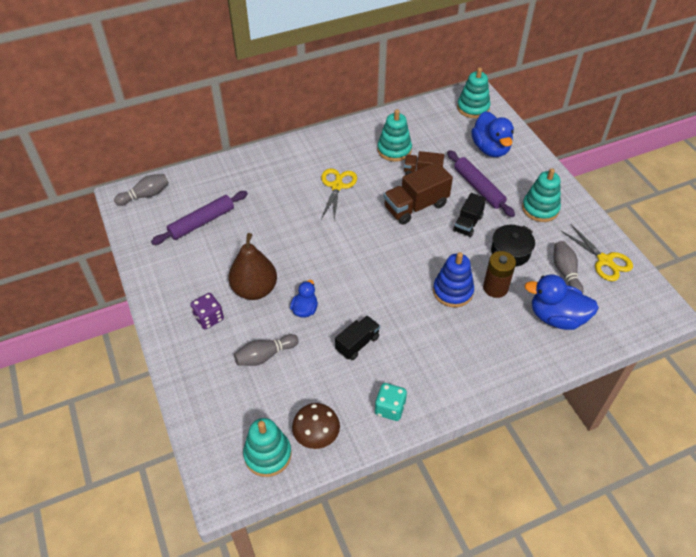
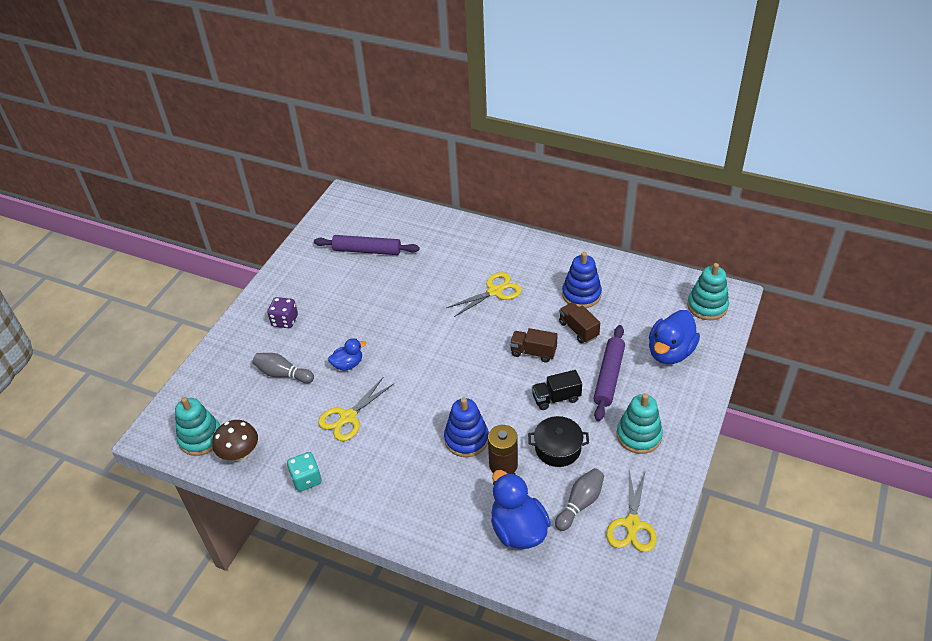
camera: 50 degrees right, 5 degrees down
grey bowling pin [114,174,169,206] -> none
brown pear [229,233,277,300] -> none
black truck [335,316,380,360] -> yellow scissors [318,378,394,441]
turquoise stacking toy [377,109,412,162] -> blue stacking toy [562,252,602,308]
brown truck [384,162,453,225] -> brown truck [510,328,558,363], size x0.62

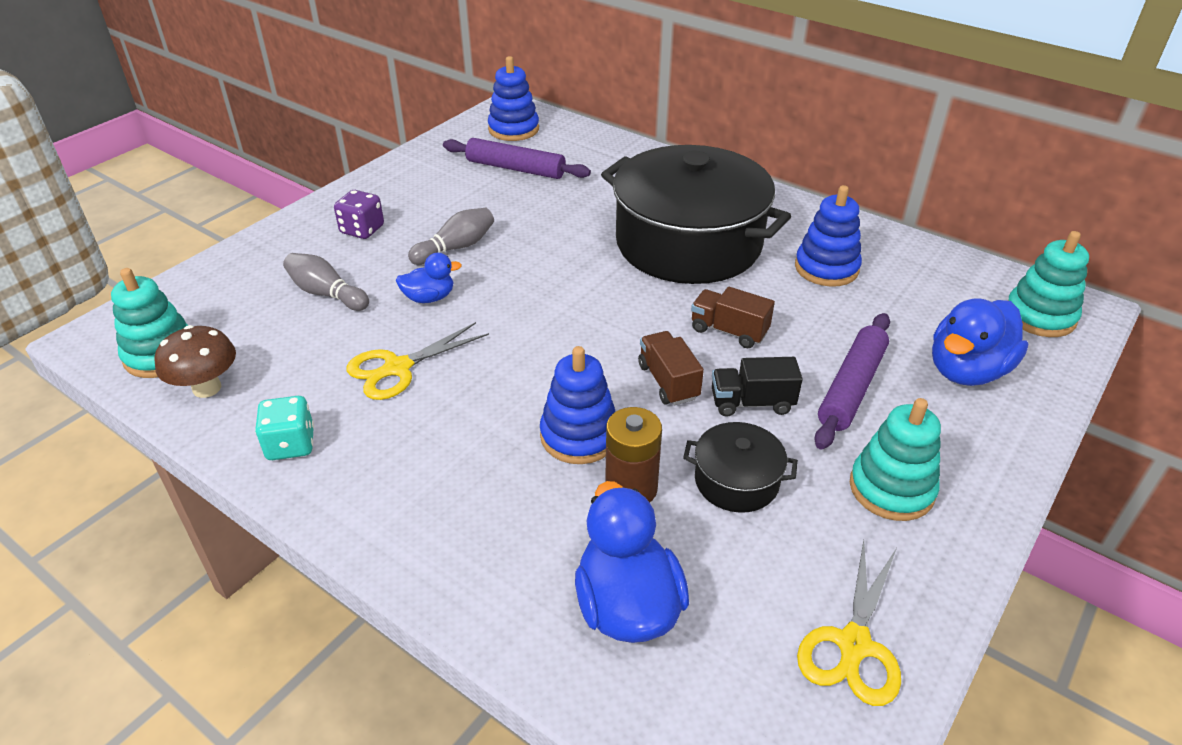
camera: 10 degrees right, 5 degrees down
yellow scissors [446,272,522,317] -> black pot [601,145,791,284]
grey bowling pin [555,468,604,531] -> grey bowling pin moved to [408,208,494,265]
brown truck [559,302,600,343] -> brown truck moved to [638,331,704,405]
none -> blue stacking toy [488,56,539,141]

